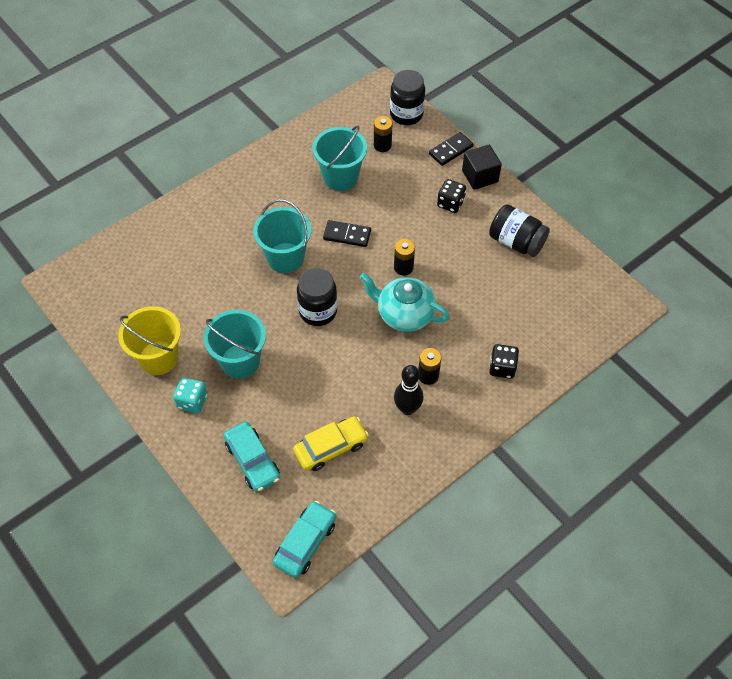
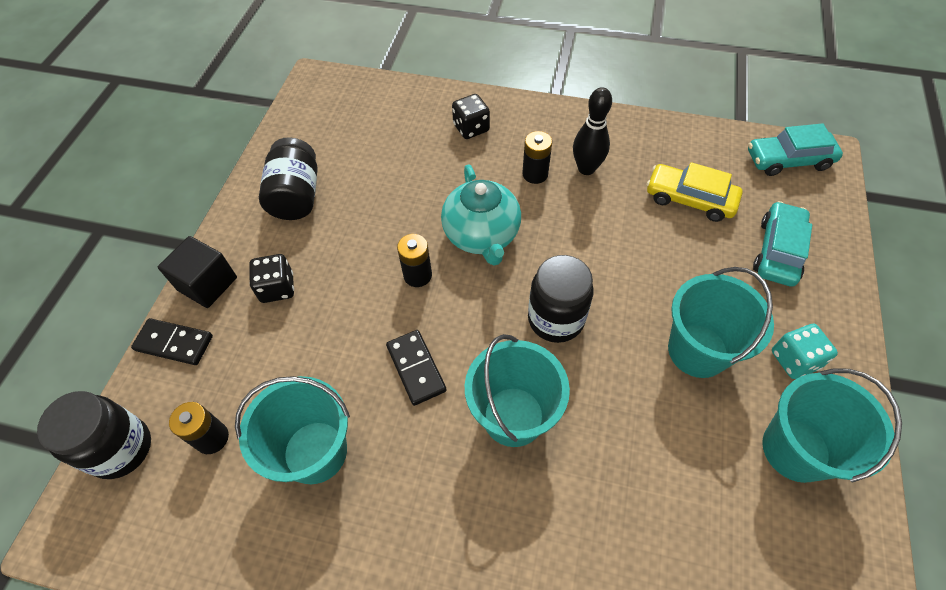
camera: 125 degrees left, 0 degrees up
yellow bucket [118,306,181,375] -> turquoise bucket [762,368,902,483]

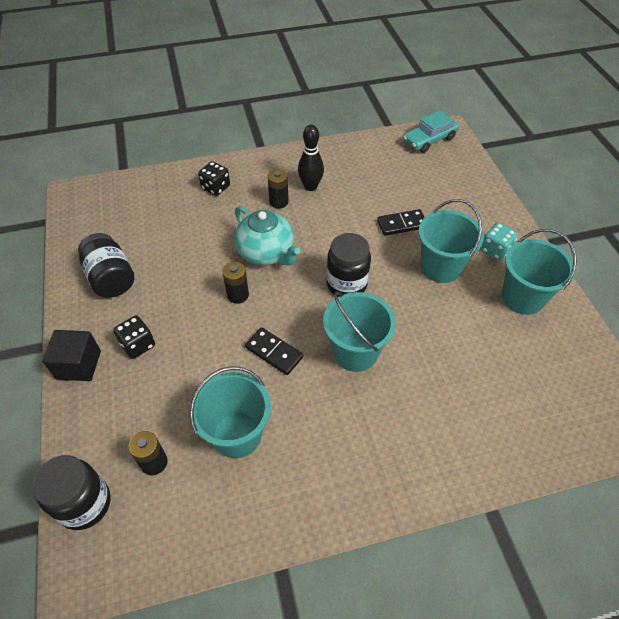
camera: 30 degrees left, 5 degrees down
black domino [131,318,213,365] -> black domino moved to [377,209,425,236]
yellow car [647,162,743,222] -> none
turquoise car [753,201,812,287] -> none

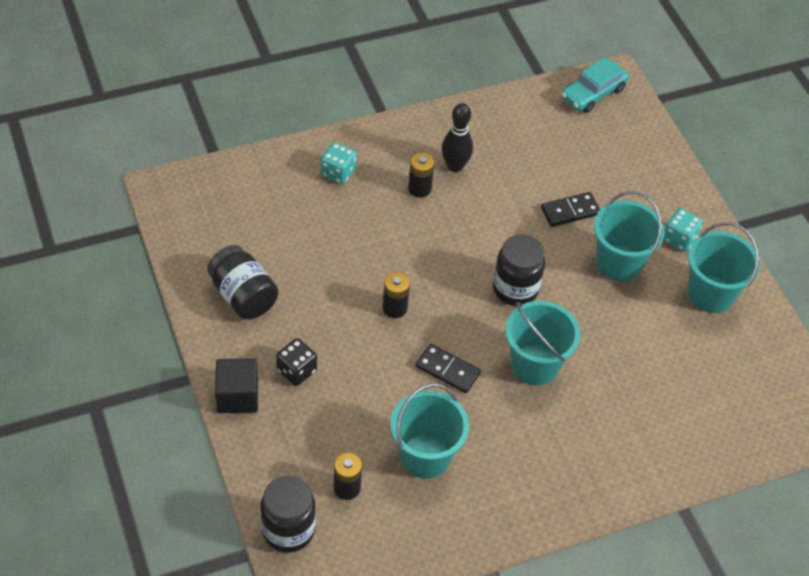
camera: 10 degrees left, 0 degrees up
black dice [198,161,230,196] -> turquoise dice [321,142,357,184]
turquoise teapot [234,206,300,266] -> none

